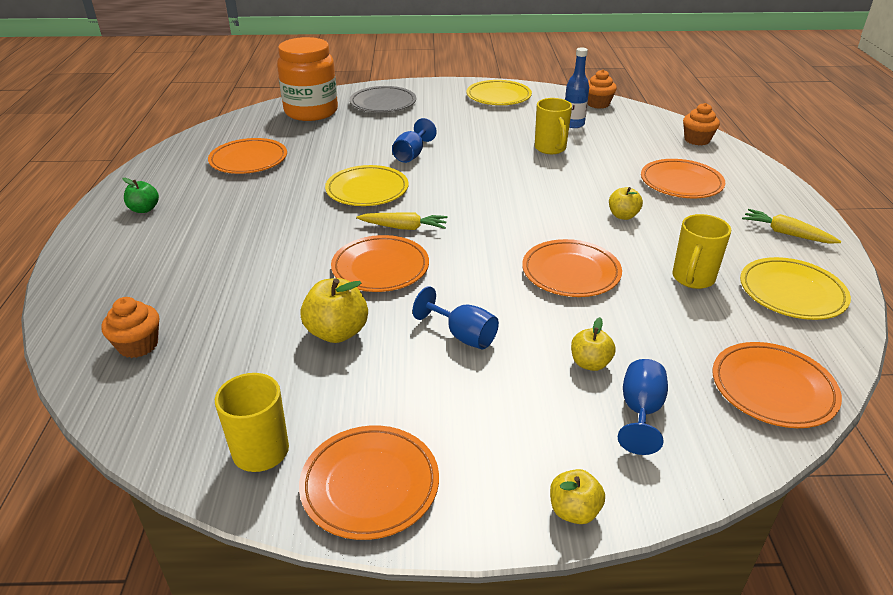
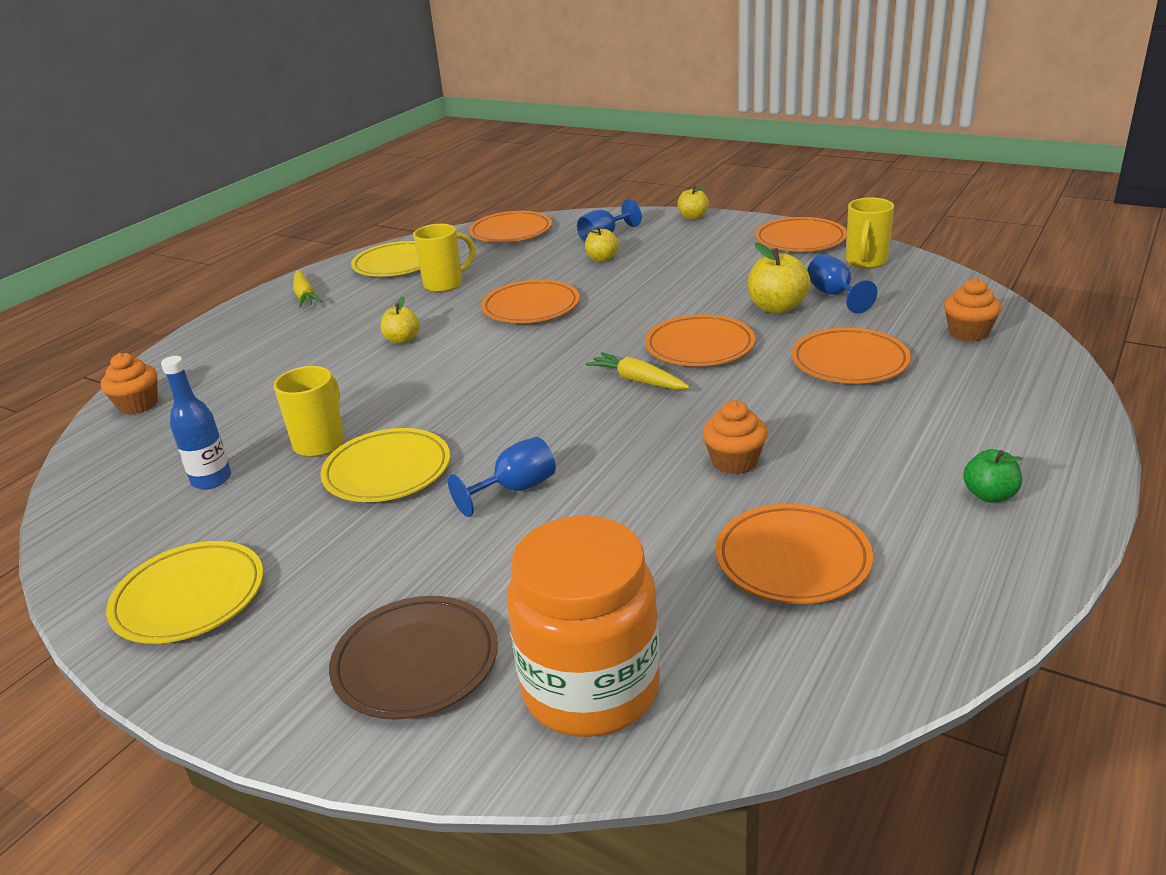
camera: 145 degrees left, 5 degrees down
yellow plate [325,165,409,206] -> yellow plate moved to [320,428,450,502]
grey plate [350,86,416,112] -> brown plate [329,596,498,720]
blue goblet [413,286,499,349] -> blue goblet moved to [807,254,877,313]
orange cupcake [587,69,617,109] -> orange cupcake moved to [702,401,768,474]
orange plate [641,159,725,198] -> orange plate moved to [791,328,911,384]

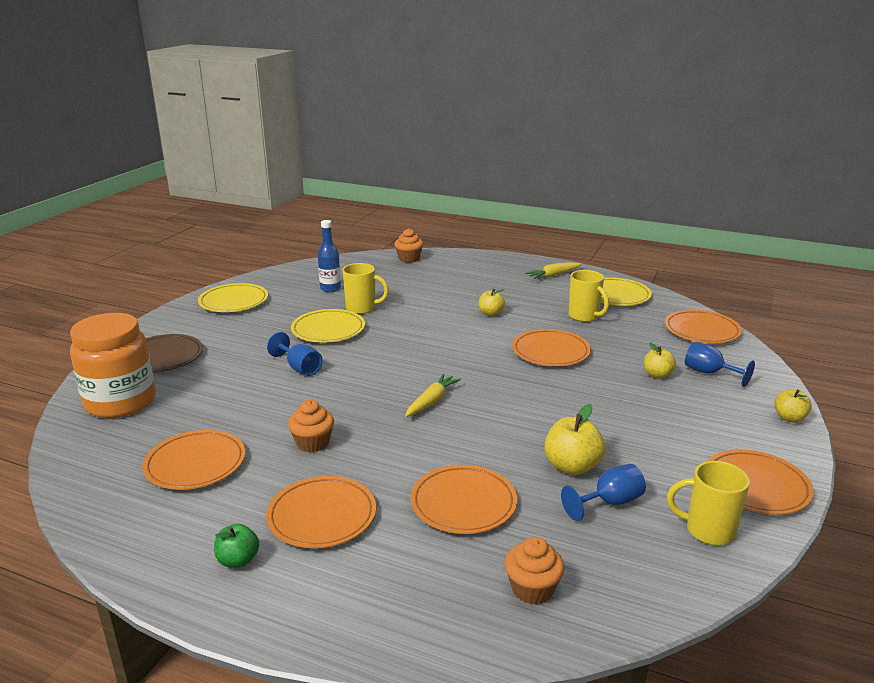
camera: 80 degrees right, 5 degrees down
orange plate [645,314,755,366] -> orange plate moved to [266,476,376,548]

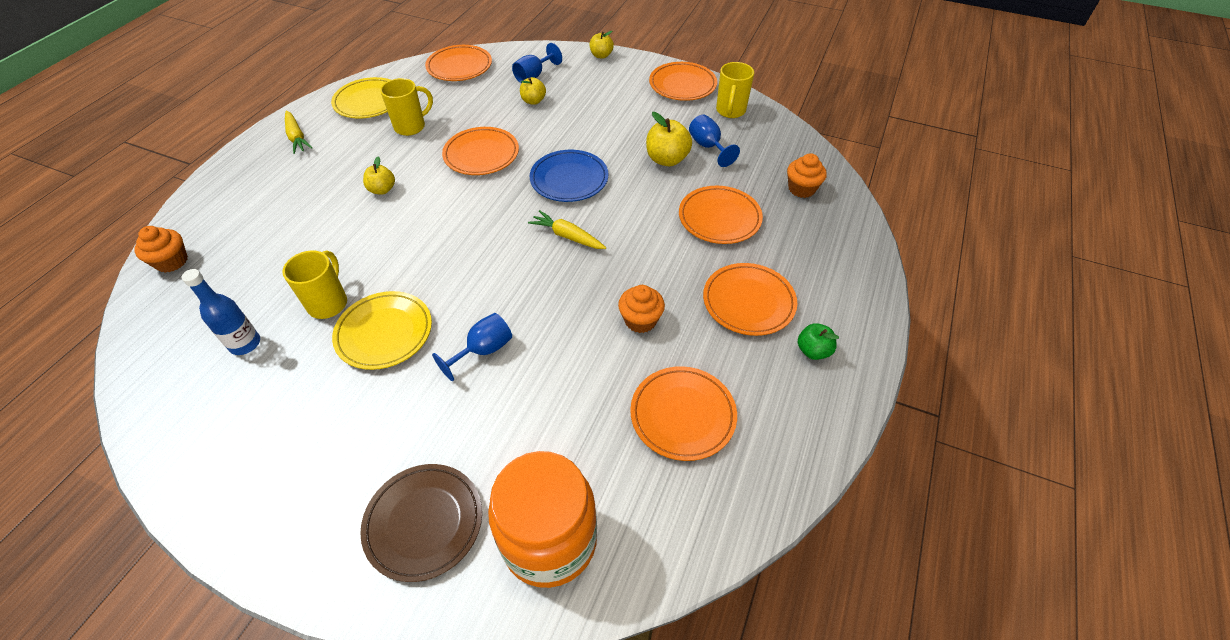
camera: 90 degrees left, 25 degrees up
yellow plate [198,283,268,312] -> none
none -> blue plate [529,150,608,202]

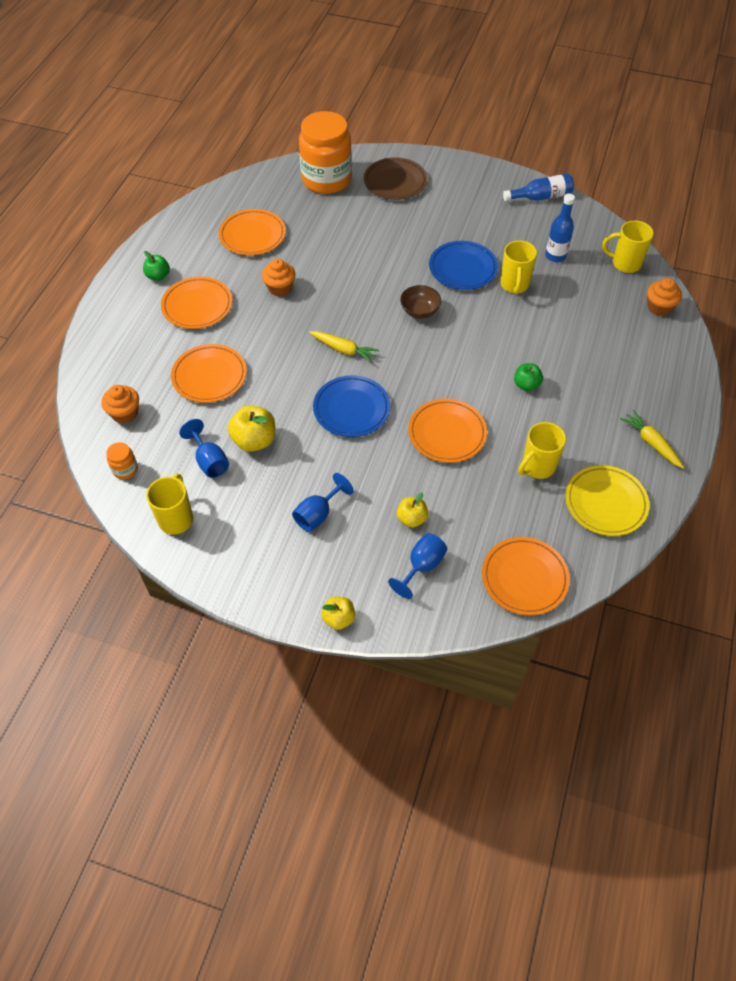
camera: 175 degrees right, 5 degrees up
yellow plate [332,291,432,370] -> blue plate [429,241,498,290]
yellow apple [363,157,395,195] -> green apple [514,363,543,391]
blue goblet [432,313,512,381] -> blue goblet moved to [292,473,354,532]
orange plate [649,62,717,101] -> none
none -> orange jar [106,442,138,479]
none -> brown bowl [400,285,441,319]
none -> blue bottle [503,173,574,201]
none -> yellow mug [602,221,654,273]

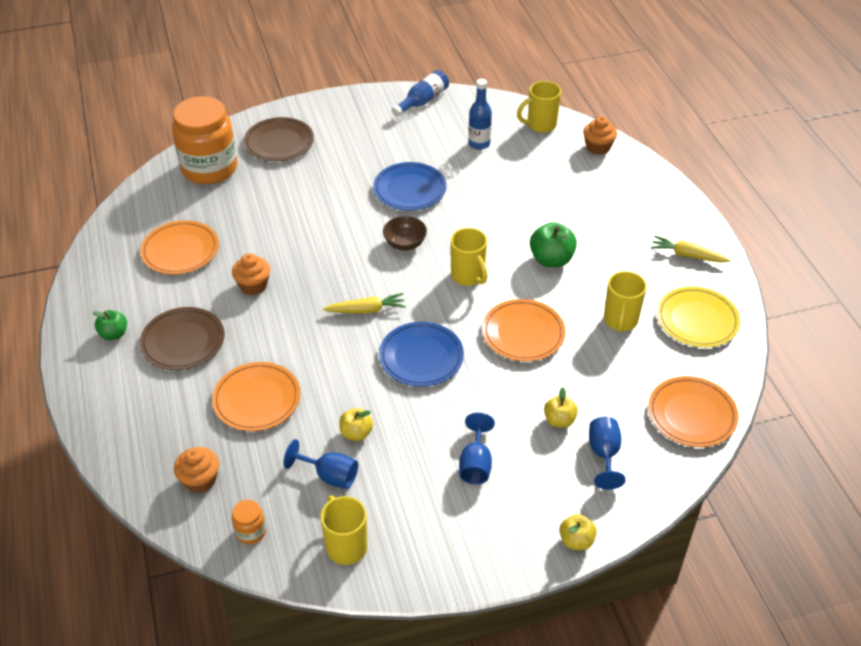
camera: 35 degrees left, 10 degrees down
orange plate [161,277,232,329] -> brown plate [140,307,224,370]
yellow apple [228,405,275,452] -> yellow apple [339,408,373,441], size x0.63
yellow mug [500,240,537,294] -> yellow mug moved to [450,228,488,286]
green apple [514,363,543,391] -> green apple [530,222,577,267], size x1.58

